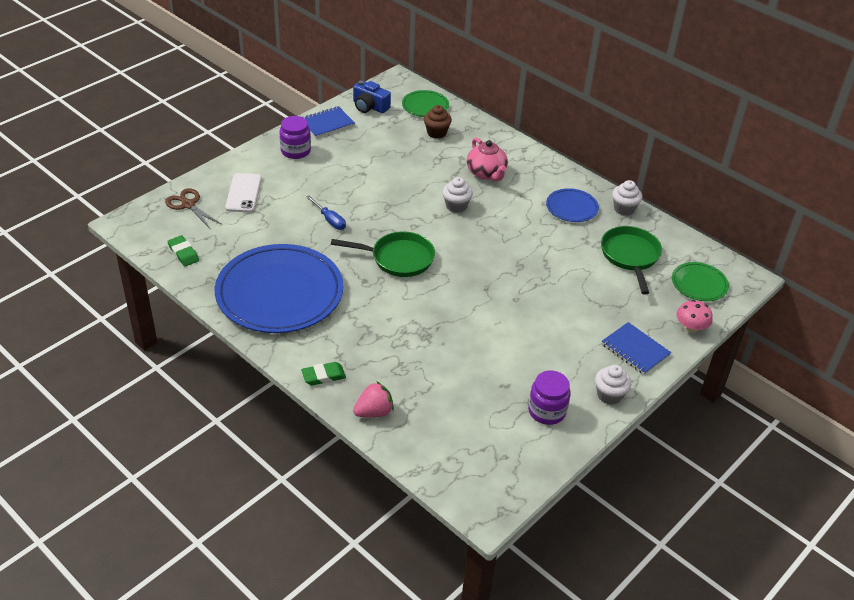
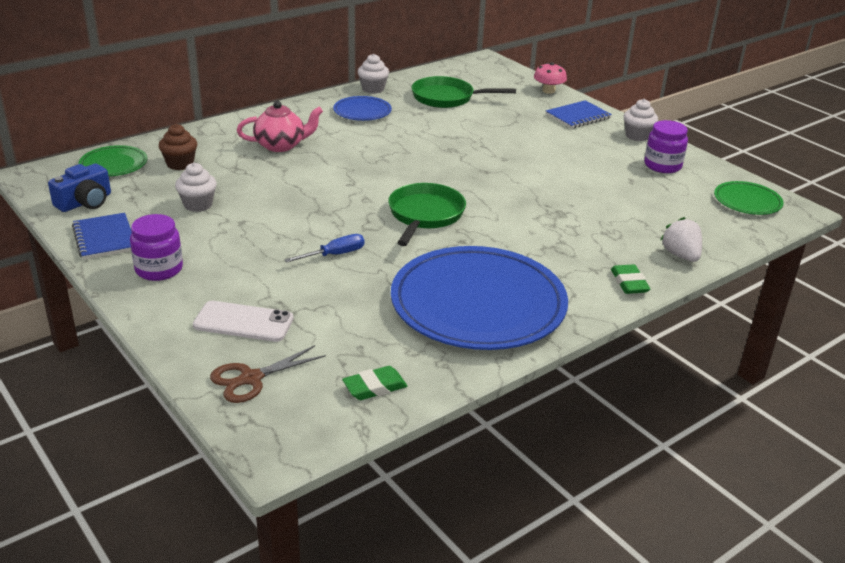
camera: 80 degrees left, 10 degrees down
pink strawberry [353,381,394,417] -> white strawberry [660,217,702,262]
white cupcake [442,177,473,213] -> white cupcake moved to [175,162,217,212]
green plate [672,262,729,301] -> green plate moved to [714,181,784,215]

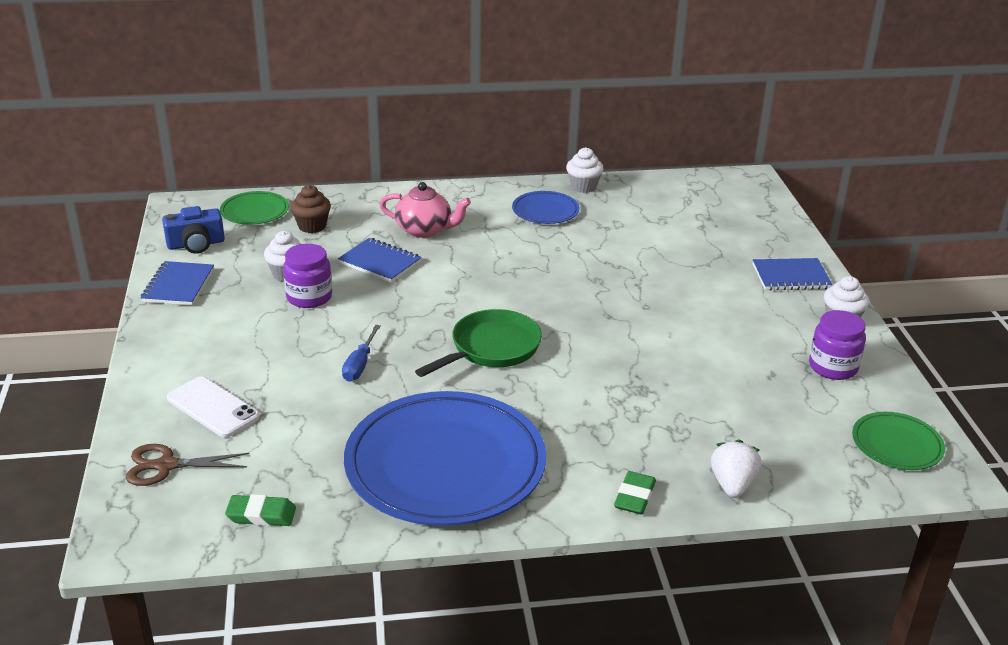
camera: 30 degrees right, 0 degrees up
purple jar [130,214,183,281] -> purple jar moved to [283,244,332,308]
blue screwdriver [284,234,365,262] -> blue screwdriver turned 105 degrees clockwise [342,325,381,381]
green pan [411,76,516,108] -> none
pink mushroom [534,62,567,94] -> none
none -> blue notebook [338,238,422,283]

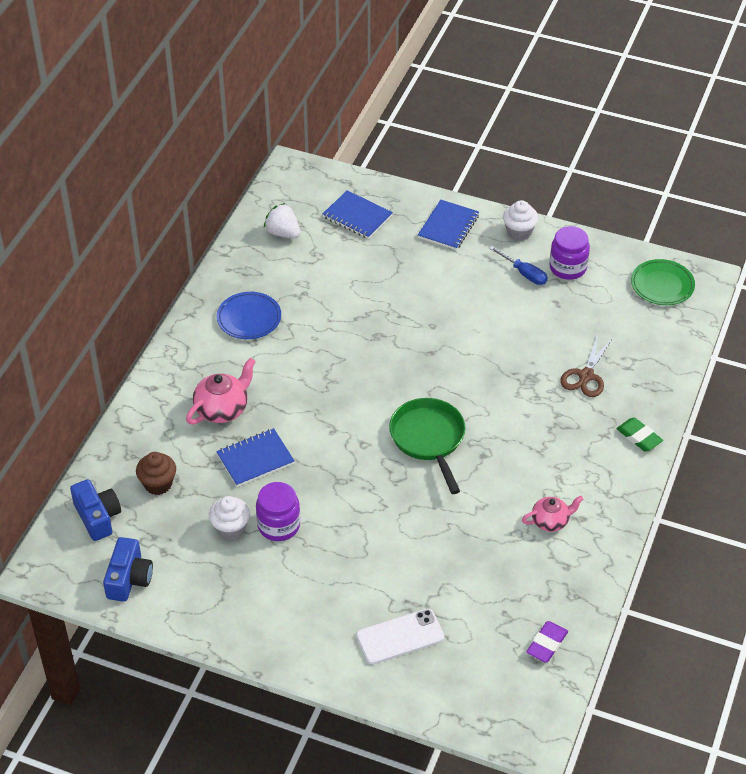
camera: 60 degrees left, 15 degrees up
brown scissors [126,444,249,486] -> brown scissors moved to [560,334,613,397]
blue notebook [140,261,214,306] -> blue notebook moved to [323,190,393,239]
green plate [220,191,289,225] -> blue camera [70,479,121,541]
green eraser [225,494,296,526] -> purple eraser [526,621,568,662]
blue screwdriver [342,325,381,381] -> blue screwdriver moved to [489,246,548,285]
blue plate [344,391,546,526] -> pink teapot [522,496,583,532]
white cupcake [566,147,604,193] -> none
white strawberry [711,439,761,498] -> white strawberry moved to [264,203,301,238]

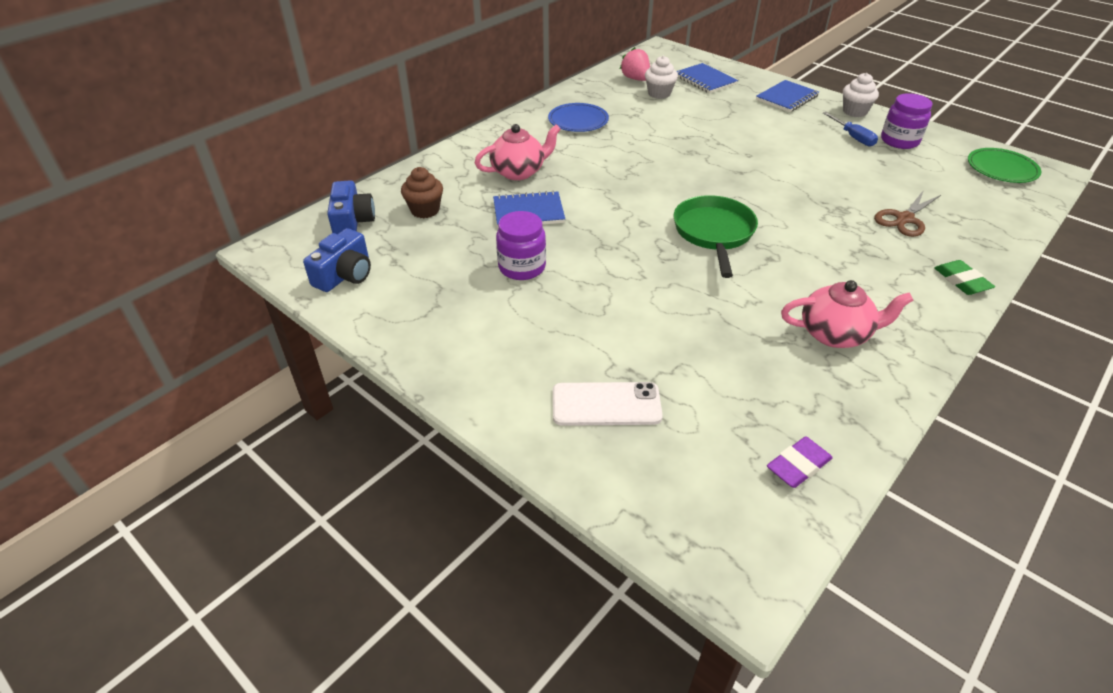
camera: 20 degrees right, 5 degrees down
white cupcake [209,496,250,540] -> white cupcake moved to [645,56,678,99]
white strawberry [264,203,301,238] -> pink strawberry [620,47,650,81]
pink teapot [522,496,583,532] -> pink teapot [781,280,914,348], size x1.51

